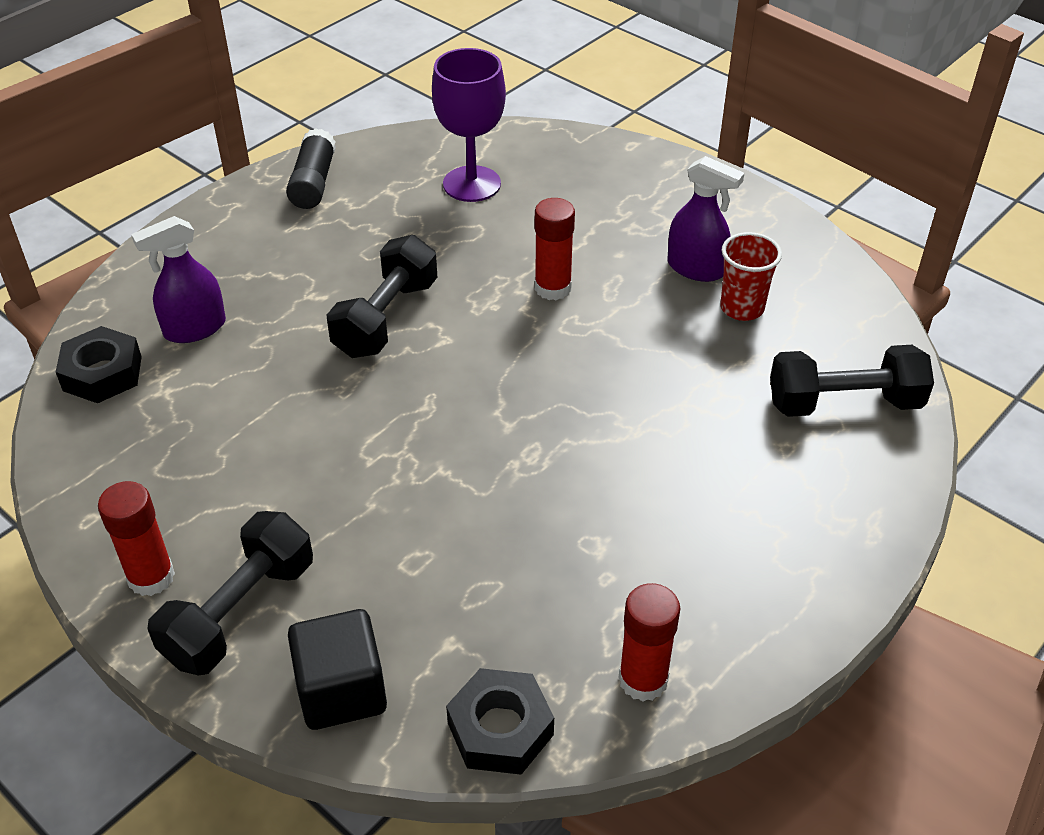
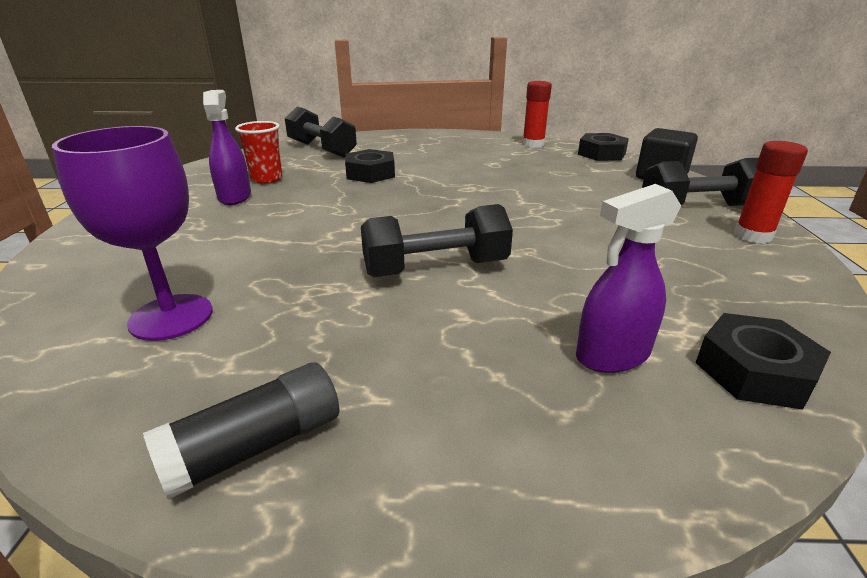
camera: 130 degrees left, 15 degrees down
purple spray bottle [131,216,226,343] -> purple spray bottle turned 135 degrees clockwise [576,184,681,373]
red glue stick [535,198,575,300] -> none
none -> black nut [345,149,395,183]

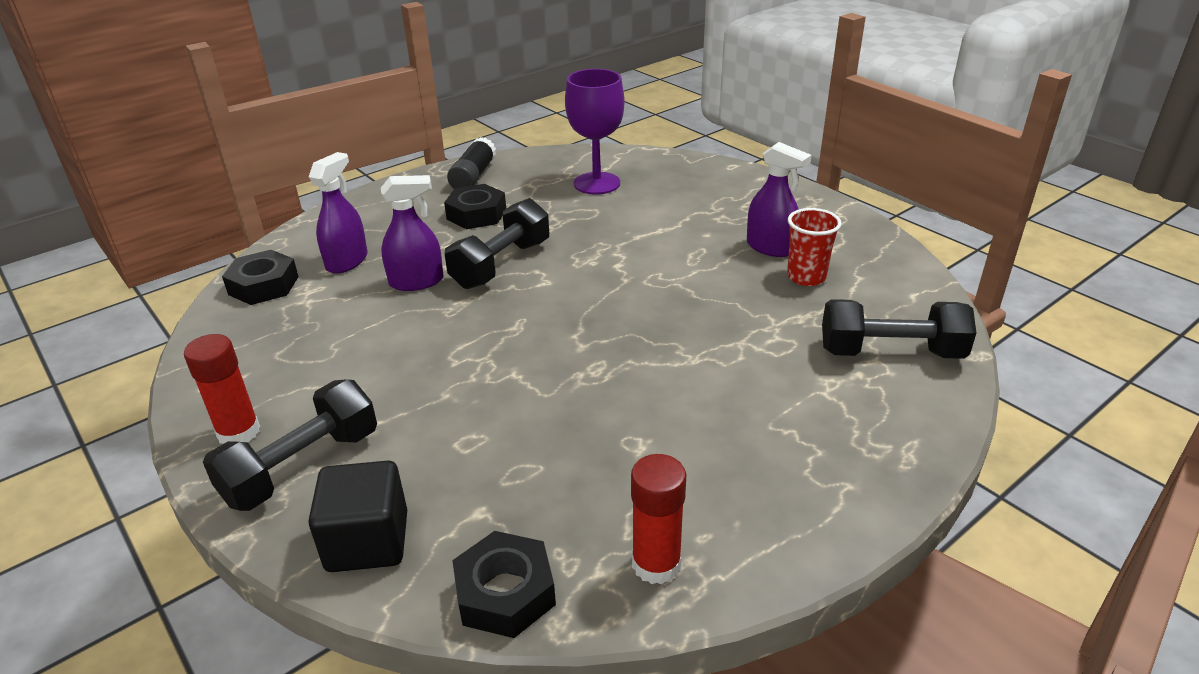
camera: 140 degrees right, 5 degrees up
black nut [345,149,395,183] -> black nut moved to [444,184,506,229]
none -> purple spray bottle [381,175,443,291]

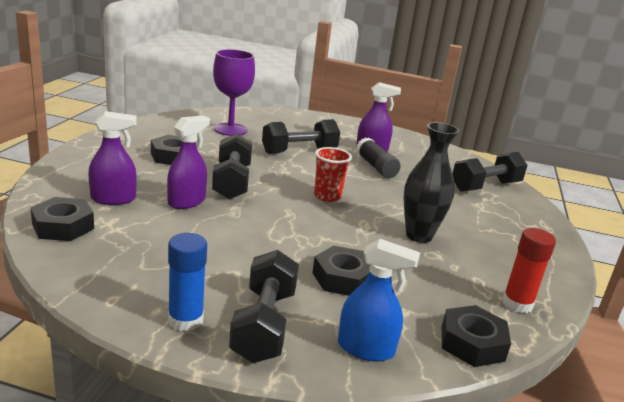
camera: 40 degrees left, 10 degrees down
red glue stick [184,334,260,444] -> blue glue stick [168,233,207,332]
black cube [308,461,407,572] -> blue spray bottle [338,239,420,361]
purple spray bottle [309,152,368,274] -> purple spray bottle turned 90 degrees clockwise [88,111,137,205]
black glue stick [447,137,496,189] -> black glue stick moved to [356,137,401,178]
red cup [787,208,842,286] -> red cup moved to [314,147,352,202]
none -> black dumbbell [262,119,340,154]
none -> black nut [312,246,370,296]
none -> black vase [404,122,459,243]

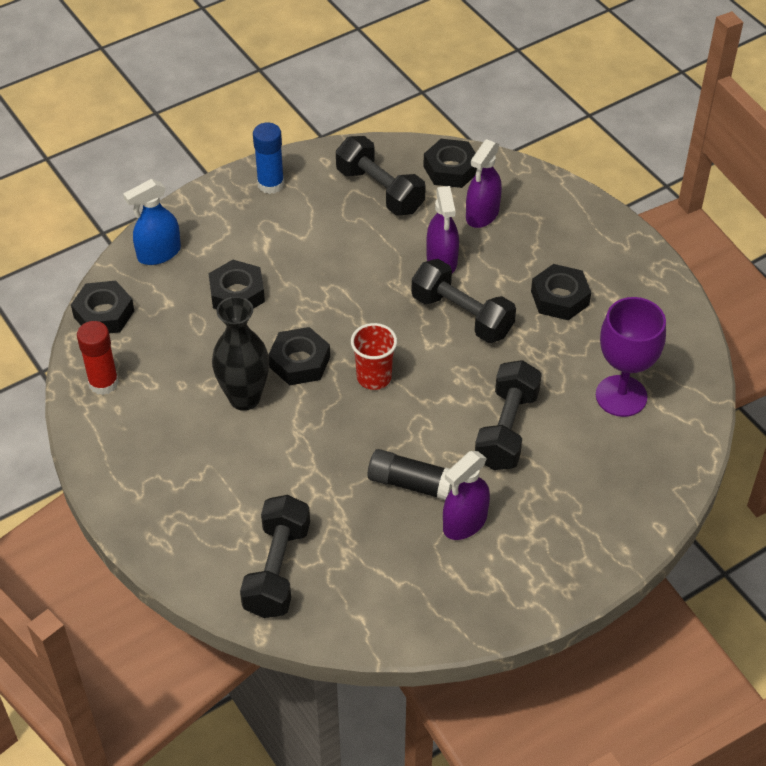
camera: 135 degrees right, 25 degrees up
black dumbbell [229,250,299,363] -> black dumbbell moved to [336,136,426,216]
none -> black nut [269,327,330,385]

